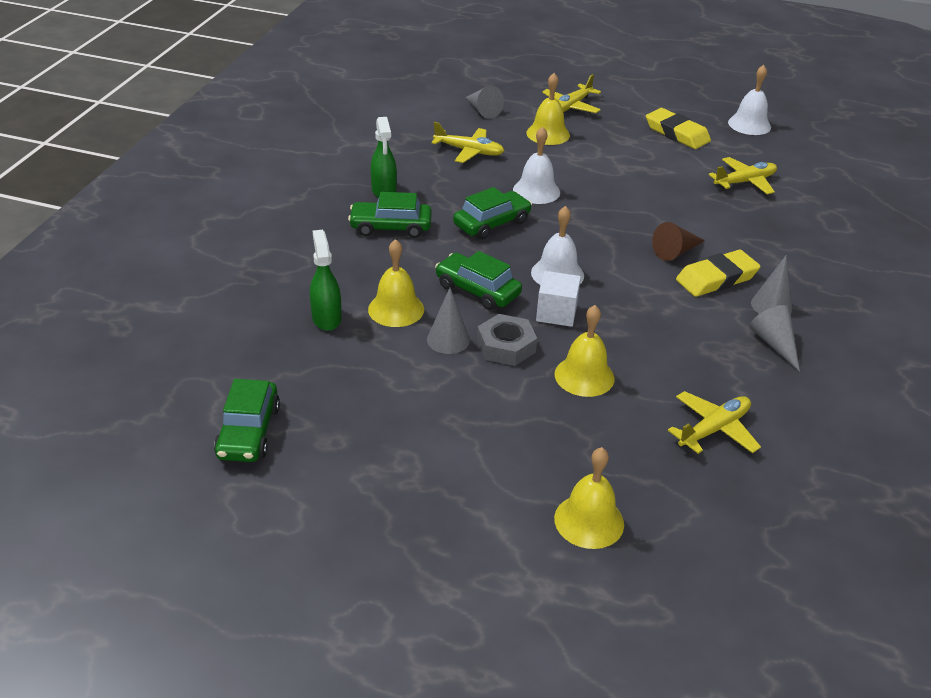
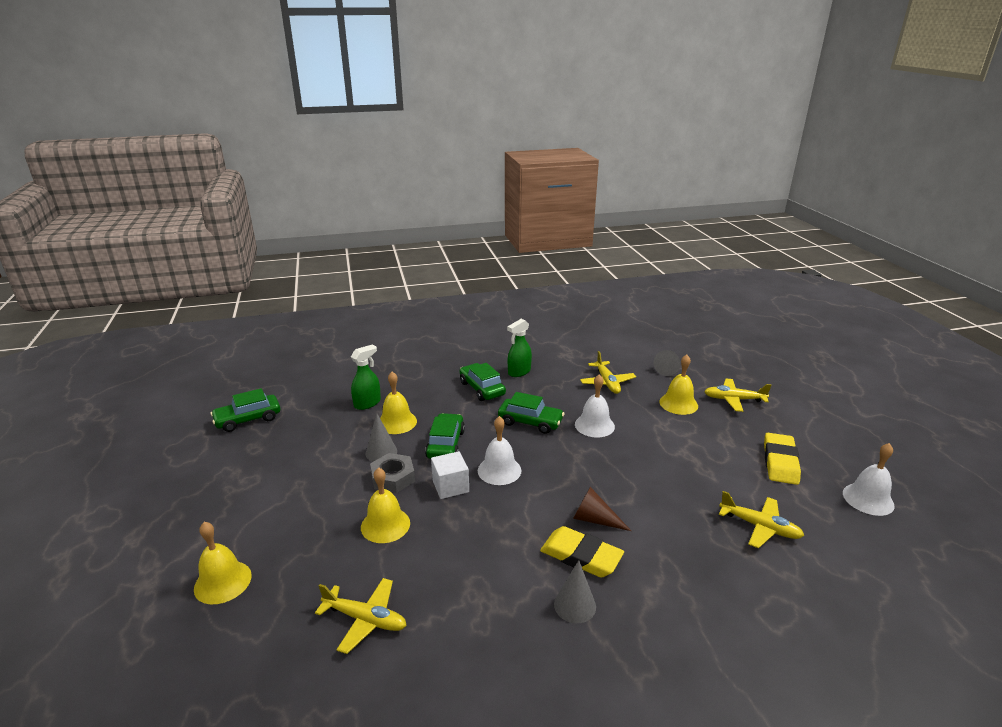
camera: 60 degrees right, 10 degrees down
grey cone [750,305,800,372] -> none

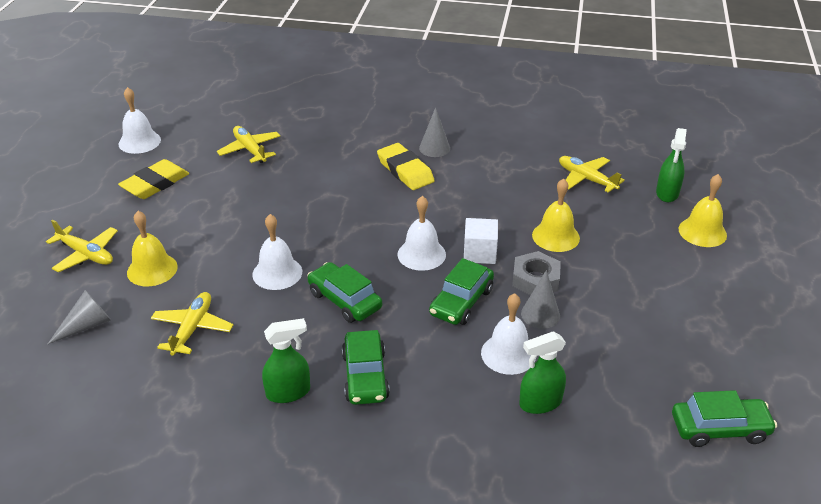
camera: 155 degrees left, 10 degrees up
yellow bell [380,372,417,434] -> white bell [481,293,536,375]
brown cone [573,487,631,531] -> none
none -> green spray bottle [656,128,687,202]

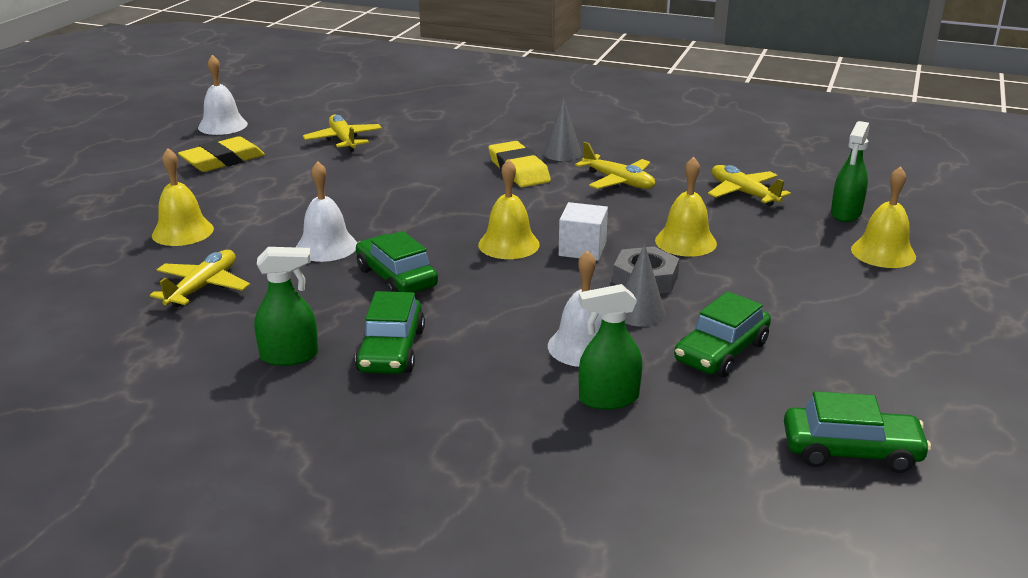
camera: 10 degrees right, 10 degrees down
yellow plane [46,220,118,272] -> yellow plane moved to [575,142,655,189]
grey cone [48,290,111,344] -> none
white bell [398,196,446,271] -> yellow bell [478,159,540,259]
green car [429,258,494,325] -> green car moved to [674,291,771,377]

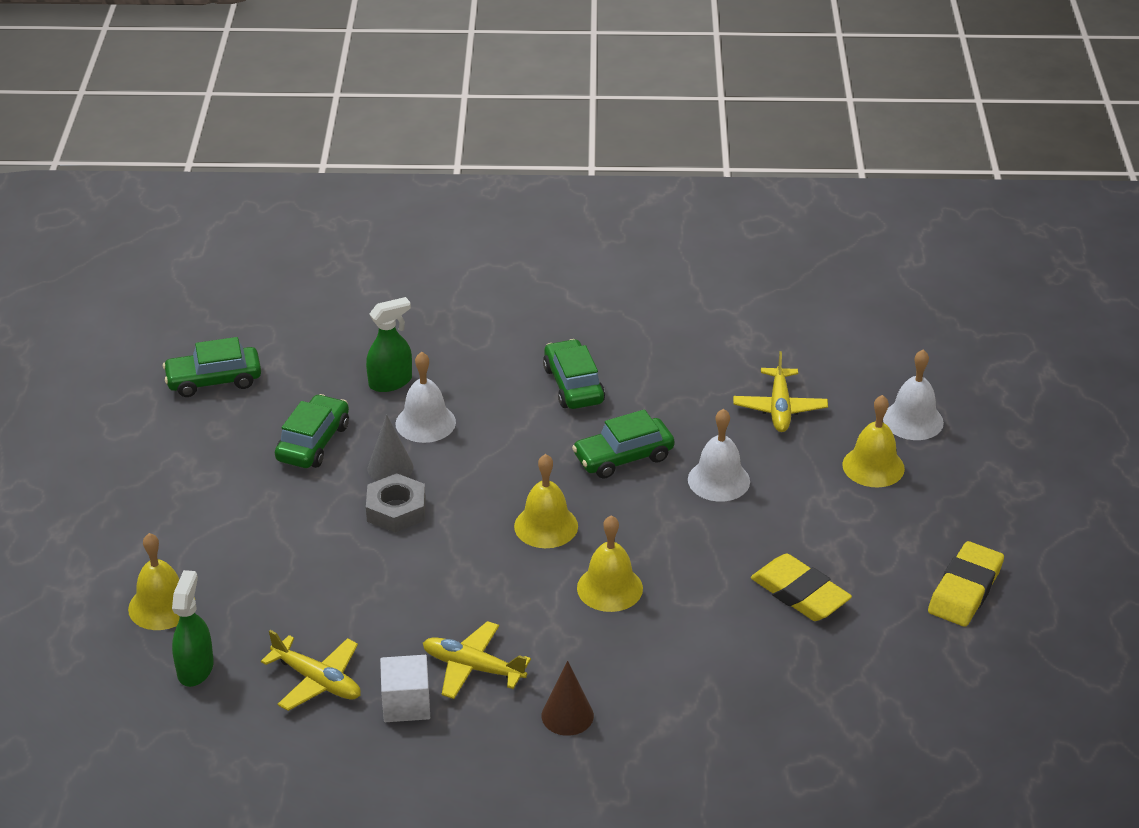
camera: 160 degrees right, 10 degrees up
white bell [198,55,248,135] -> white bell moved to [883,350,944,440]
green spray bottle [254,247,318,366] -> none
yellow plane [303,115,382,152] -> none
green car [356,231,438,293] -> green car turned 120 degrees clockwise [572,409,675,479]
yellow eraser [488,141,551,187] -> yellow eraser moved to [751,554,852,621]
grey cone [543,98,582,161] -> brown cone [542,661,594,736]
white cube [559,202,608,261] -> white cube moved to [380,655,430,722]
yellow bell [655,157,717,257] -> yellow bell moved to [577,515,643,612]

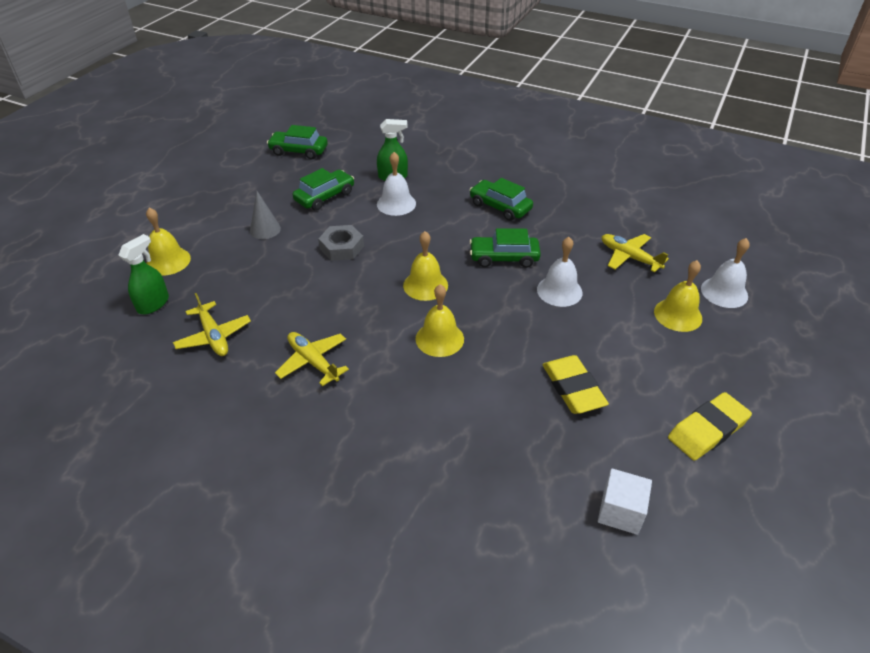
camera: 25 degrees right, 5 degrees up
grey cone [367,415,413,481] -> grey cone moved to [250,191,281,239]
white cube [380,655,430,722] -> white cube moved to [598,469,652,535]
brown cone [542,661,594,736] -> none
green car [543,339,605,409] -> green car turned 60 degrees counterclockwise [470,178,533,221]
yellow plane [733,351,828,432] -> yellow plane turned 105 degrees clockwise [601,234,669,273]

